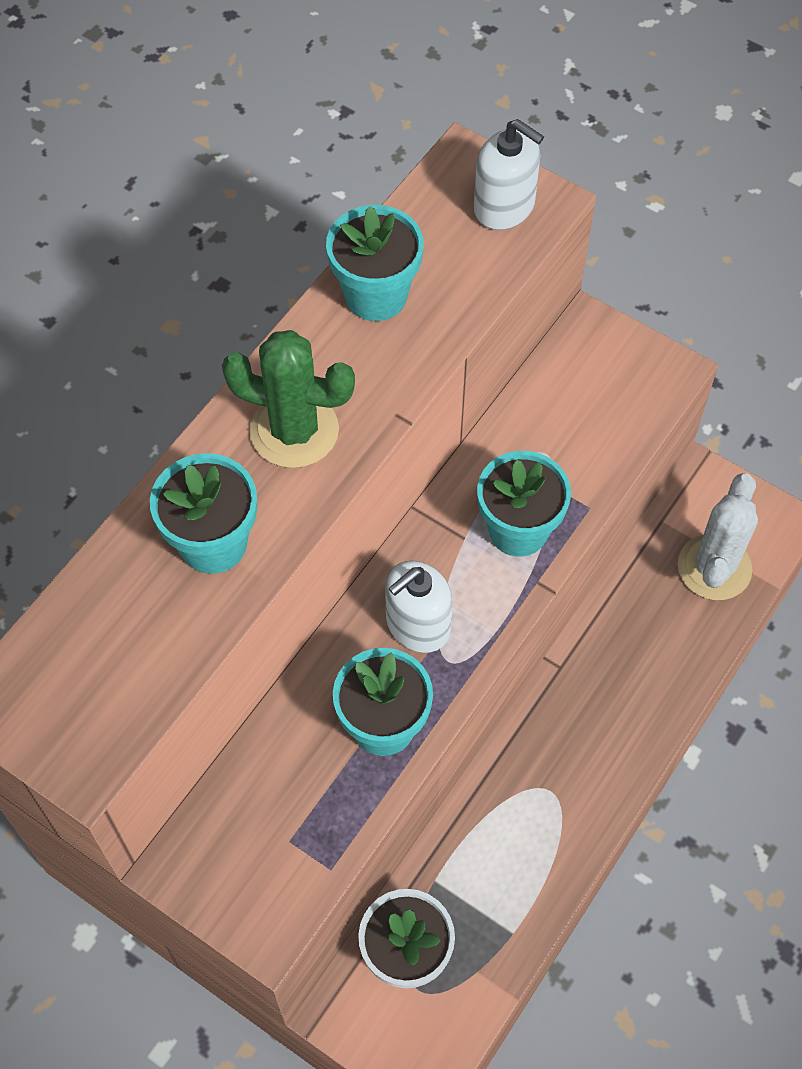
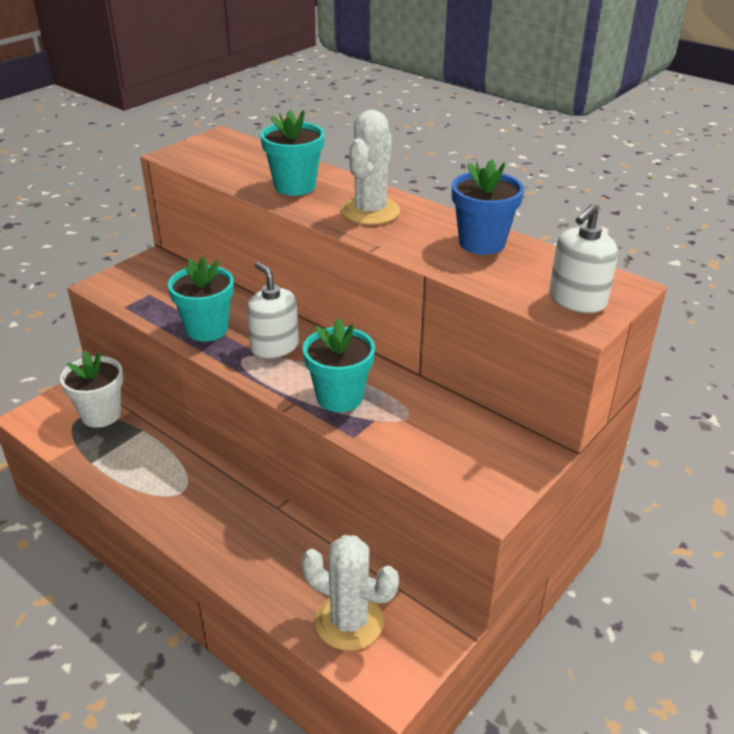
camera: 95 degrees right, 25 degrees down
green cactus [222,330,355,468] -> white cactus [341,110,400,225]
turquoise flower pot [326,205,424,321] -> blue flower pot [452,159,524,255]

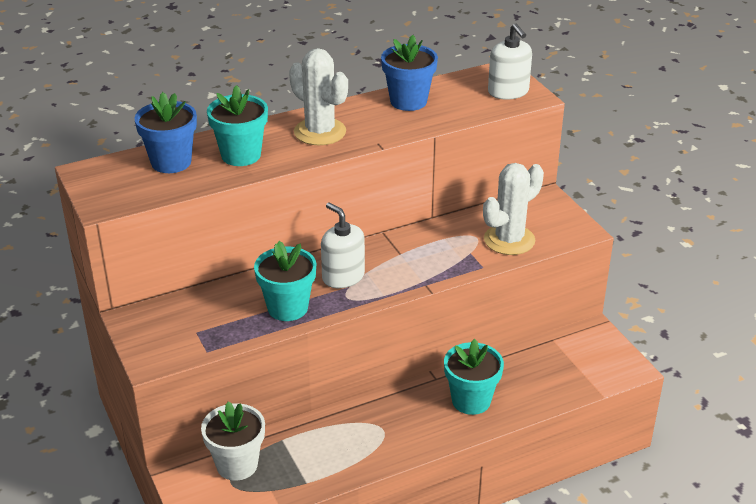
camera: 65 degrees left, 0 degrees up
white soap dispenser [247,262,299,359] -> white soap dispenser turned 60 degrees clockwise [321,203,365,288]
white cactus [301,535,399,651] -> white cactus moved to [483,163,544,255]
turquoise flower pot [303,318,375,412] -> turquoise flower pot moved to [444,339,504,415]
none -> blue flower pot [135,92,197,173]

